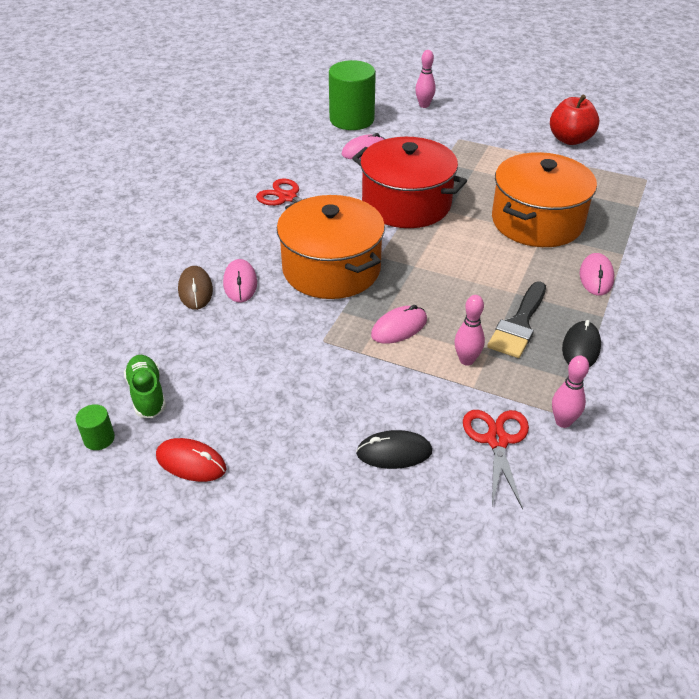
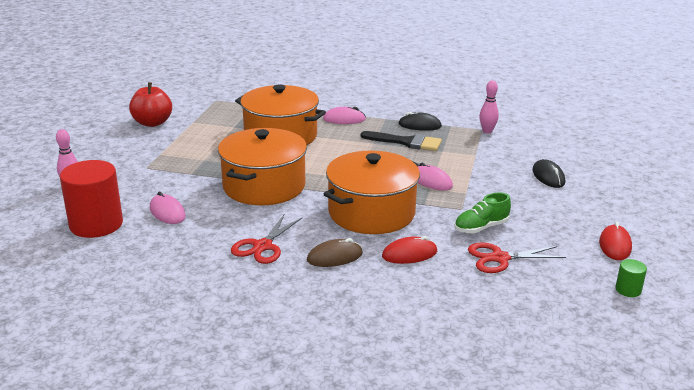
camera: 100 degrees left, 15 degrees down
green shoe [124,355,166,418] -> green shoe moved to [454,192,511,233]
brown mouse [178,266,213,310] -> brown mouse moved to [307,238,363,267]
pink mouse [223,259,257,303] -> red mouse [382,236,437,264]
green cylinder [329,60,376,130] -> red cylinder [60,160,123,238]
red pot [352,137,467,228] -> orange pot [218,128,307,205]
pink bowling pin [454,295,485,366] -> none
red scissors [463,410,529,509] -> red scissors moved to [468,242,566,273]

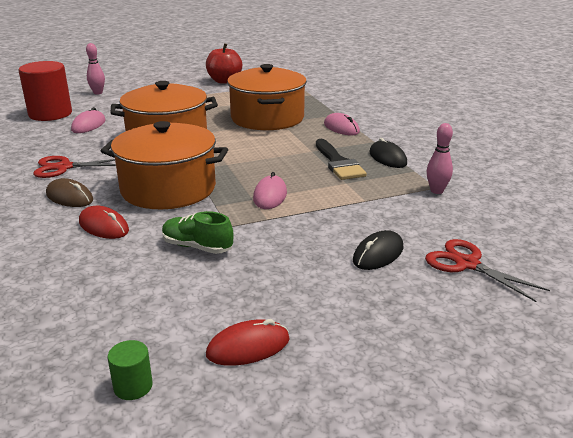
camera: 55 degrees right, 0 degrees up
red scissors [468,242,566,273] -> red scissors moved to [425,239,550,302]

